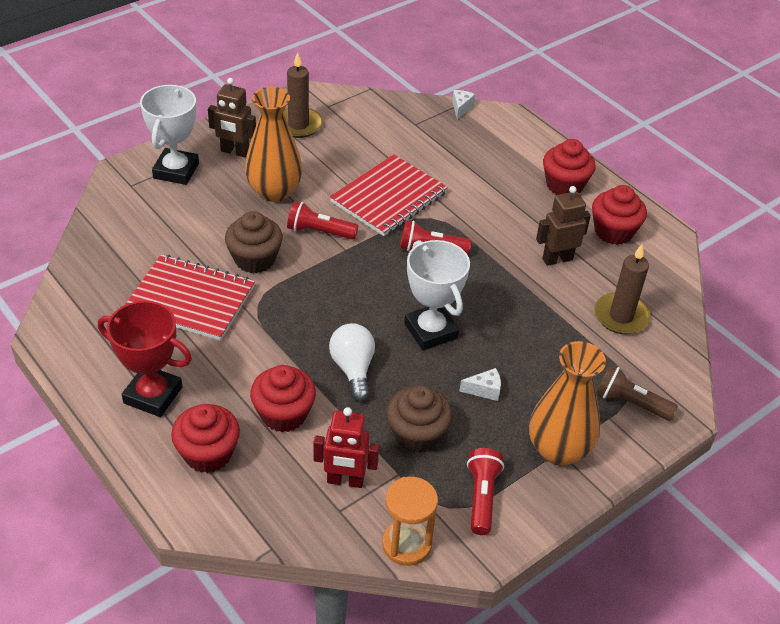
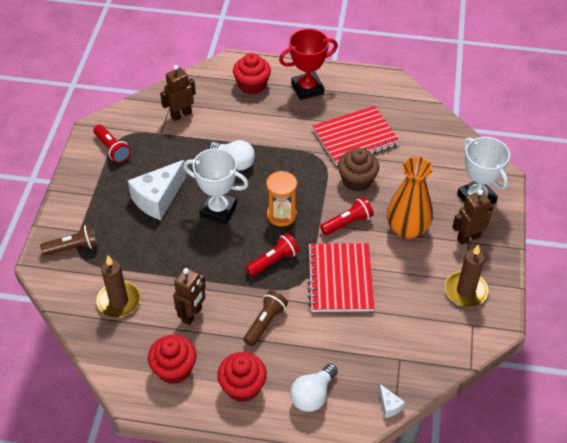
camera: 140 degrees right, 5 degrees up
red cupcake [250,365,316,432] -> none
red robot [313,407,379,488] -> brown robot [160,65,196,121]
orange hourglass [382,477,438,566] -> orange hourglass moved to [266,171,297,227]
brown cupcake [386,385,452,453] -> none
white cheese [460,368,501,401] -> white cheese [128,160,186,220], size x2.27
orange vase [529,341,606,466] -> none
none -> brown flashlight [243,290,288,346]
none -> white light bulb [290,364,338,412]

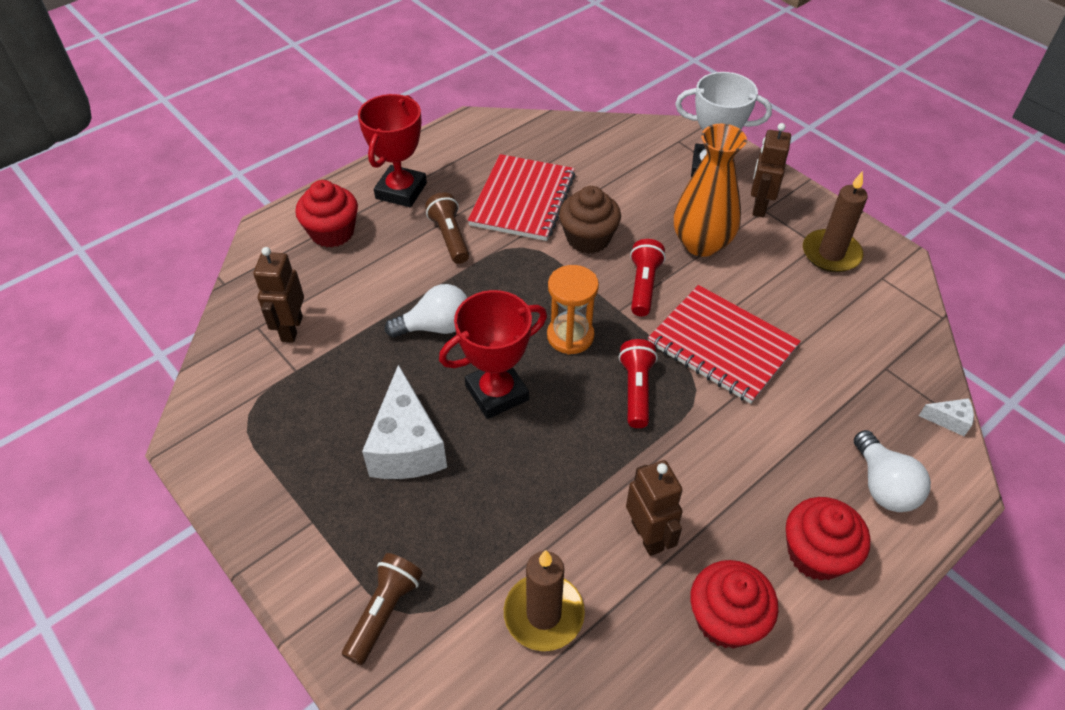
camera: 50 degrees left, 0 degrees up
red flashlight [93,125,131,163] -> none
white trophy [183,148,249,224] -> red trophy [439,290,547,419]
brown flashlight [243,290,288,346] -> brown flashlight moved to [425,192,469,264]

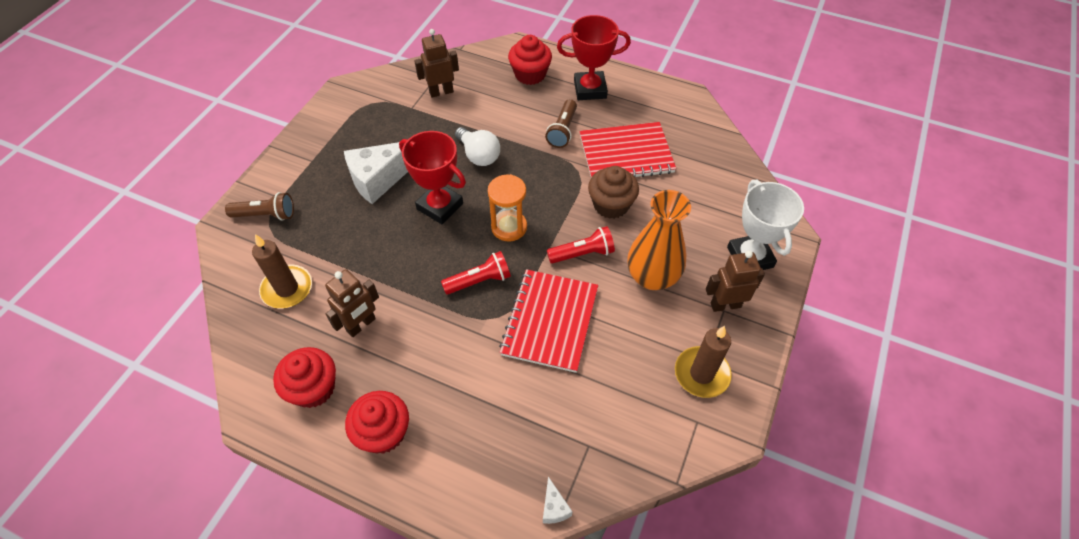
camera: 65 degrees right, 5 degrees up
brown flashlight [425,192,469,264] -> brown flashlight turned 150 degrees clockwise [545,99,577,148]
white light bulb [854,430,931,512] -> none

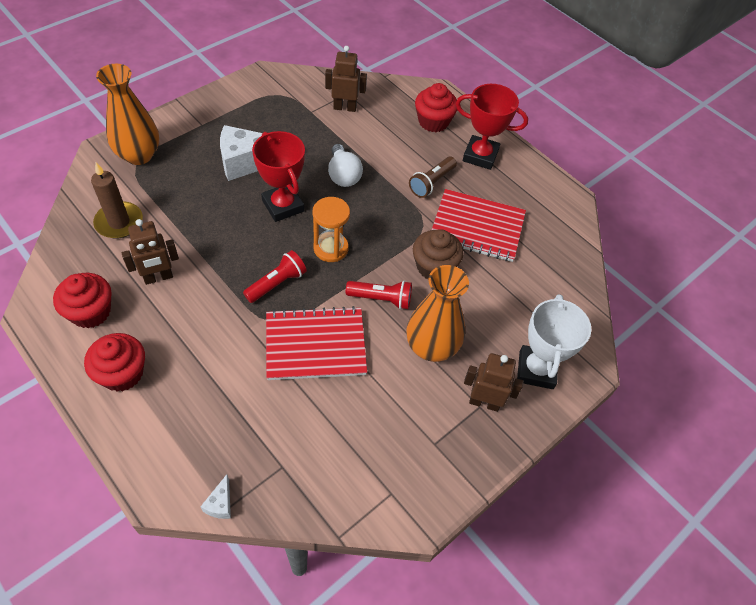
camera: 20 degrees right, 0 degrees up
brown flashlight [225,192,294,221] -> orange vase [96,64,159,165]
red flashlight [441,251,511,295] -> red flashlight turned 45 degrees counterclockwise [243,250,307,303]
red notebook [499,269,598,373] -> red notebook turned 45 degrees clockwise [266,306,367,380]
brown candle [675,326,732,398] -> none

